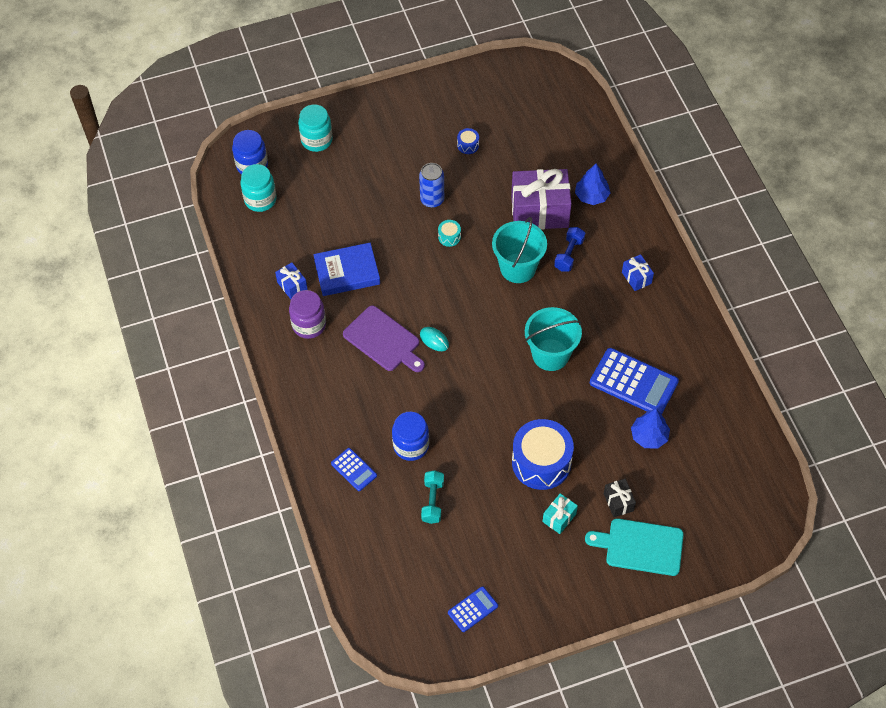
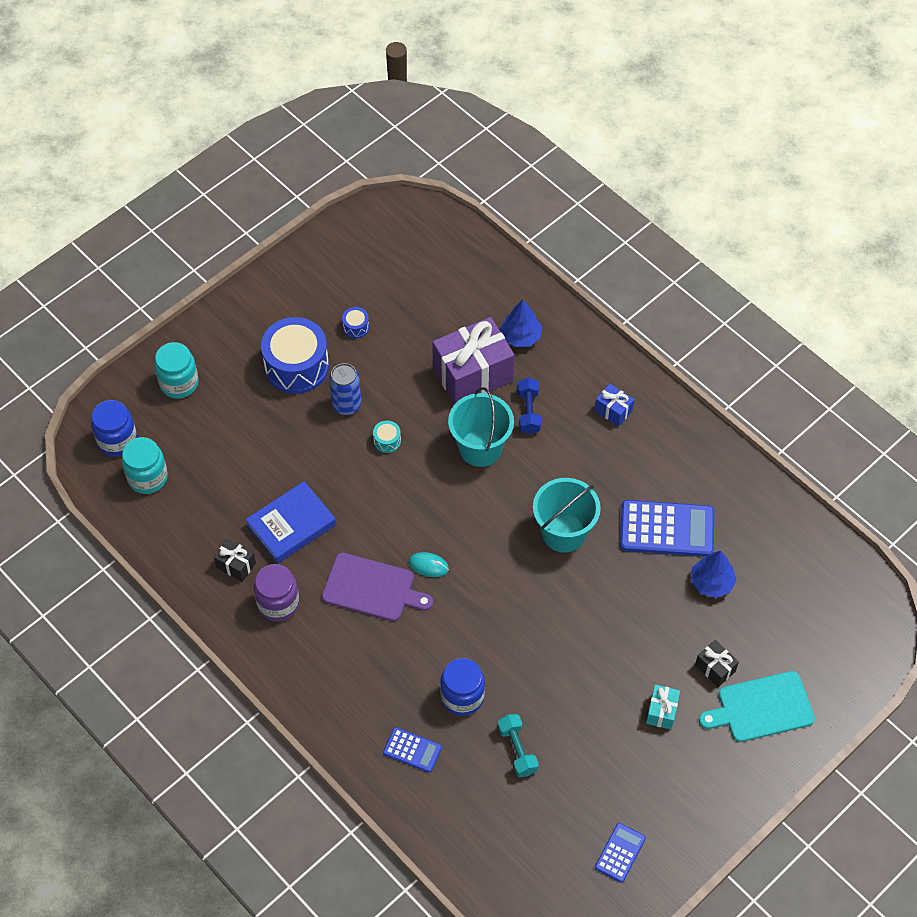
camera: 25 degrees left, 0 degrees up
blue gift [275,262,308,299] -> black gift [214,538,256,582]
blue drum [512,419,574,490] -> blue drum moved to [261,317,329,394]

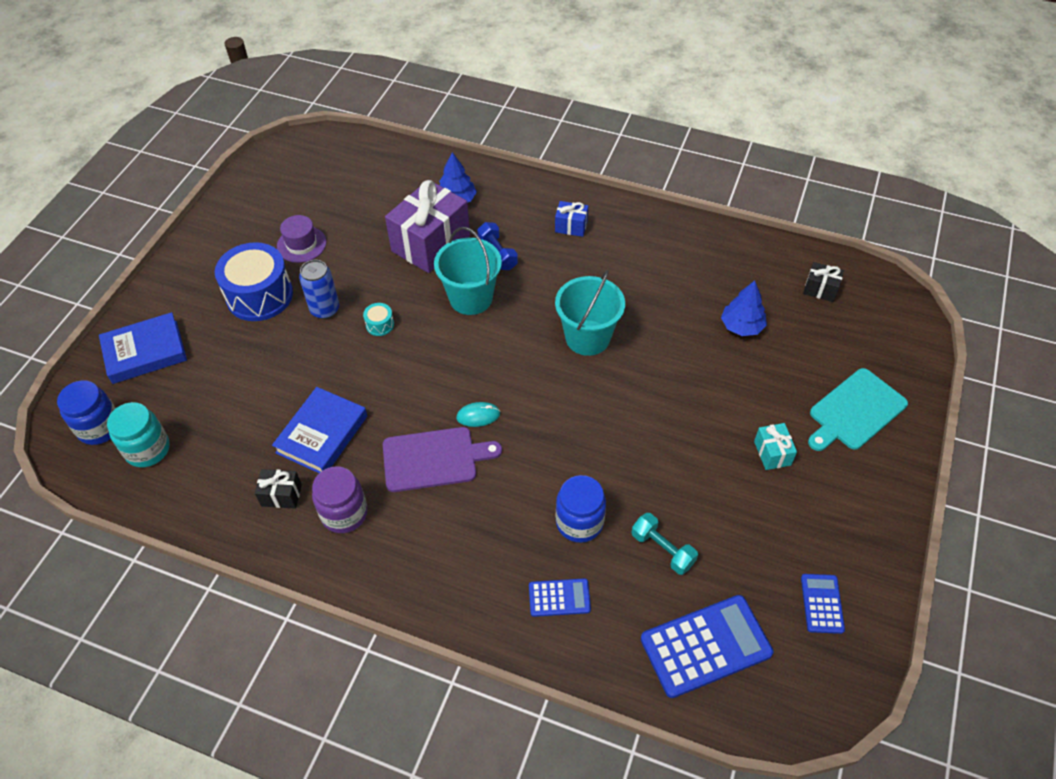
camera: 25 degrees left, 5 degrees down
turquoise jar [154,342,199,399] -> blue book [99,312,187,384]
blue drum [342,307,369,338] -> purple hat [277,215,327,263]
blue calculator [620,500,714,557] -> blue calculator moved to [641,595,773,698]
black gift [695,640,739,687] -> black gift moved to [803,262,844,302]

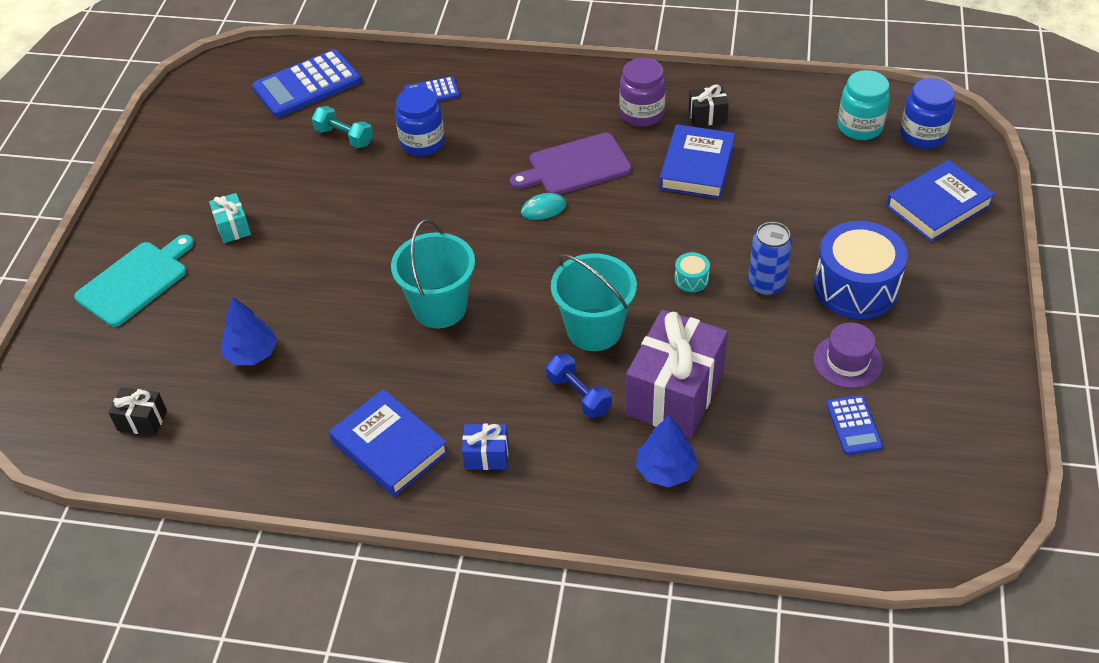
camera: 170 degrees right, 5 degrees down
blue calculator [801,574,845,634] -> blue calculator moved to [826,395,883,455]
none -> blue book [329,389,449,497]

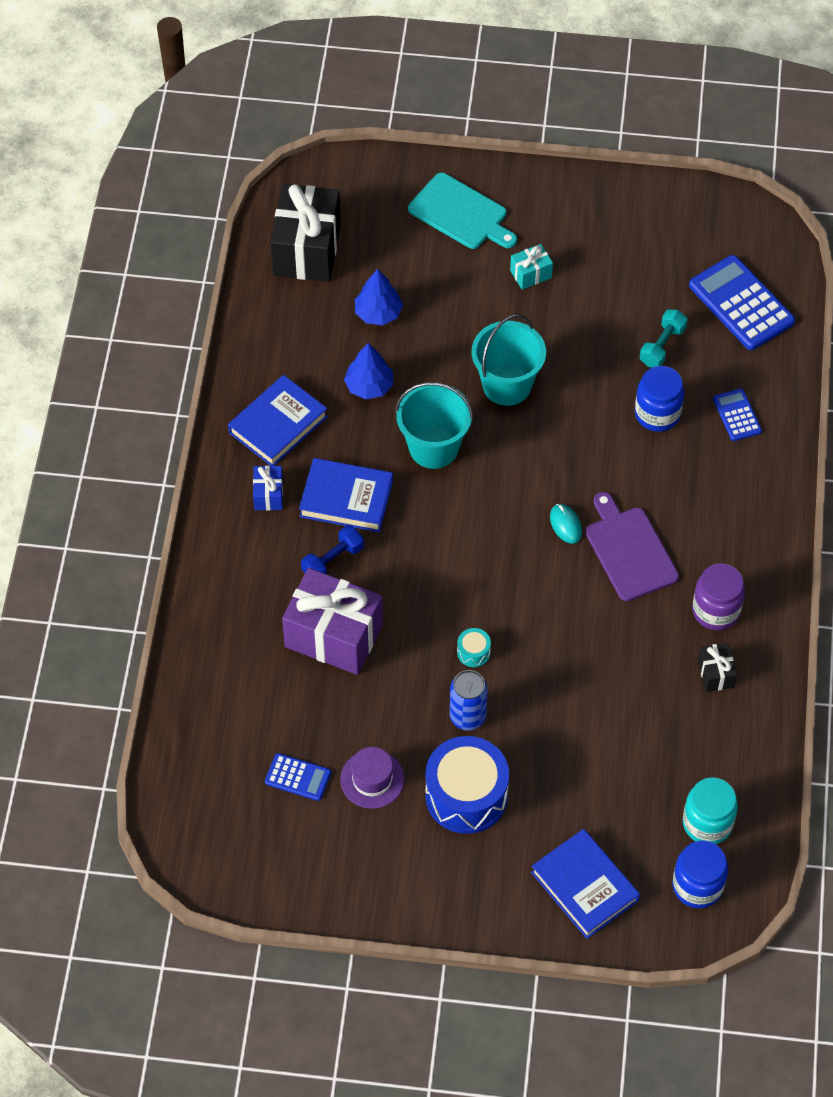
camera: 85 degrees right, 10 degrees up
black gift [108,387,167,436] -> black gift [270,184,341,282], size x2.19
turquoise bucket [551,253,637,351] -> turquoise bucket moved to [472,314,546,406]
blue tree [636,415,698,487] -> blue tree moved to [344,343,394,399]
blue book [659,124,735,199] -> blue book moved to [299,458,393,532]
blue calculator [826,395,883,455] -> blue calculator turned 150 degrees counterclockwise [265,753,331,801]

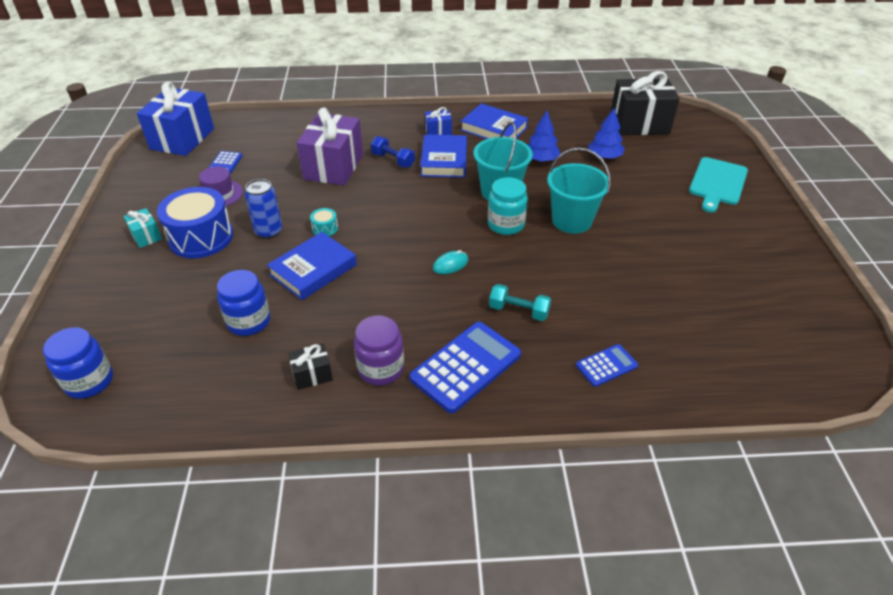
camera: 80 degrees right, 15 degrees down
turquoise gift [510,244,553,290] -> turquoise gift moved to [124,208,162,248]
blue book [531,829,640,939] -> blue book moved to [267,232,357,300]
purple cutting board [586,492,679,601] -> none
blue jar [635,366,684,432] -> blue jar moved to [217,270,270,336]
turquoise dumbbell [640,309,688,367] -> turquoise dumbbell moved to [489,284,551,321]
turquoise jar [683,777,738,844] -> turquoise jar moved to [488,177,528,235]
blue calculator [689,255,795,350] -> blue calculator moved to [409,322,521,413]
none -> blue gift [137,82,214,156]

